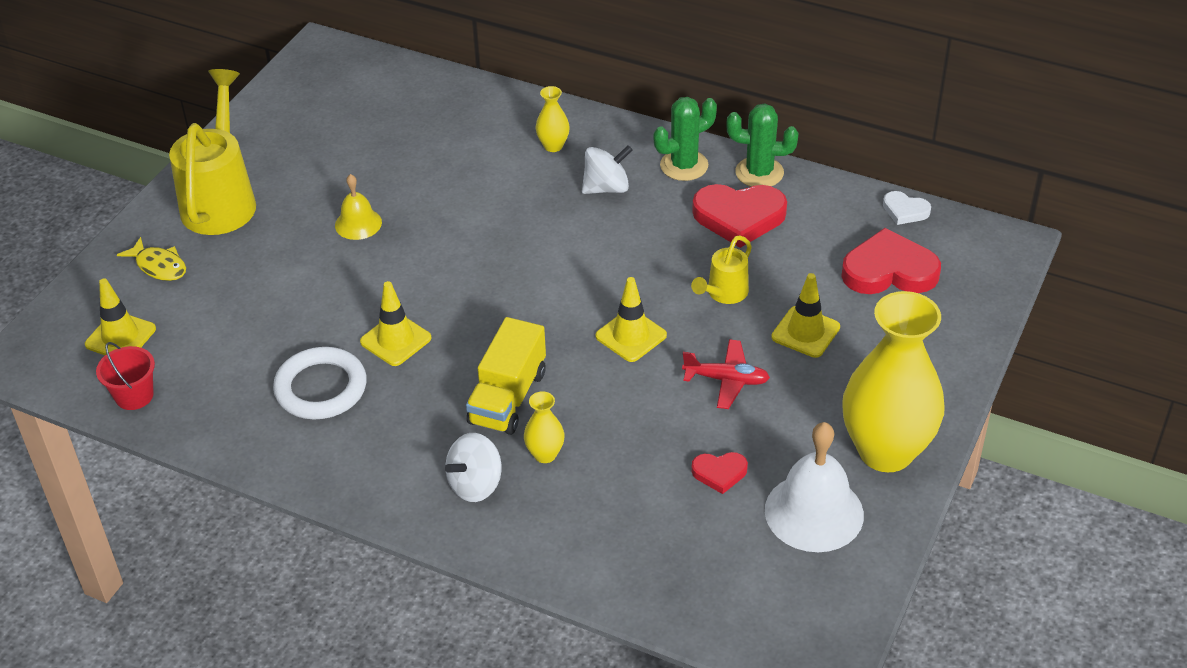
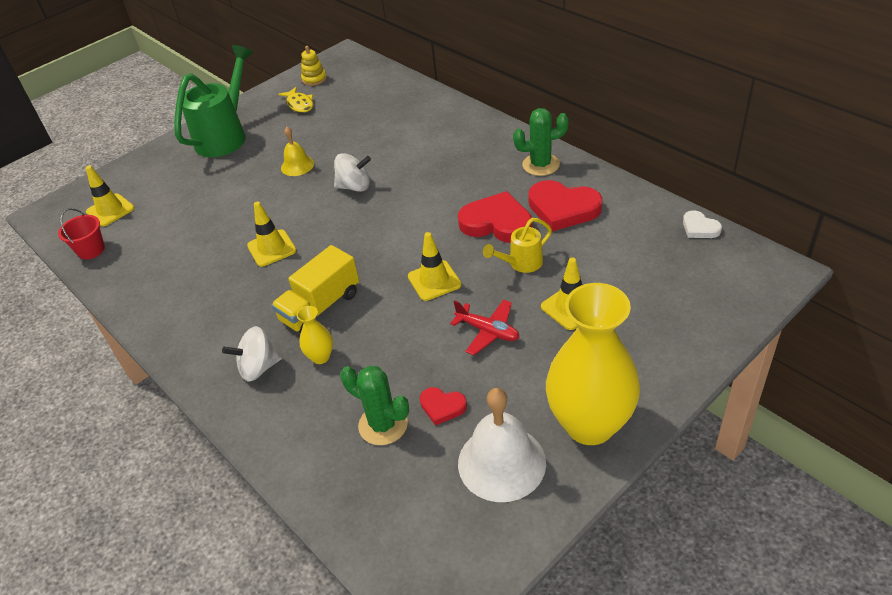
camera: 25 degrees right, 0 degrees up
yellow fish [117,237,186,281] -> yellow fish moved to [278,87,313,112]
yellow watering can [169,69,256,235] -> green watering can [174,45,253,157]
white ring [273,347,367,419] -> none
yellow vase [536,86,570,152] -> none
white spinning top [582,145,633,194] -> white spinning top moved to [334,153,371,192]
green cactus [726,103,799,187] -> green cactus moved to [340,366,409,445]
red heart [841,228,941,294] -> red heart moved to [458,191,532,243]
none -> yellow stacking toy [301,46,327,86]

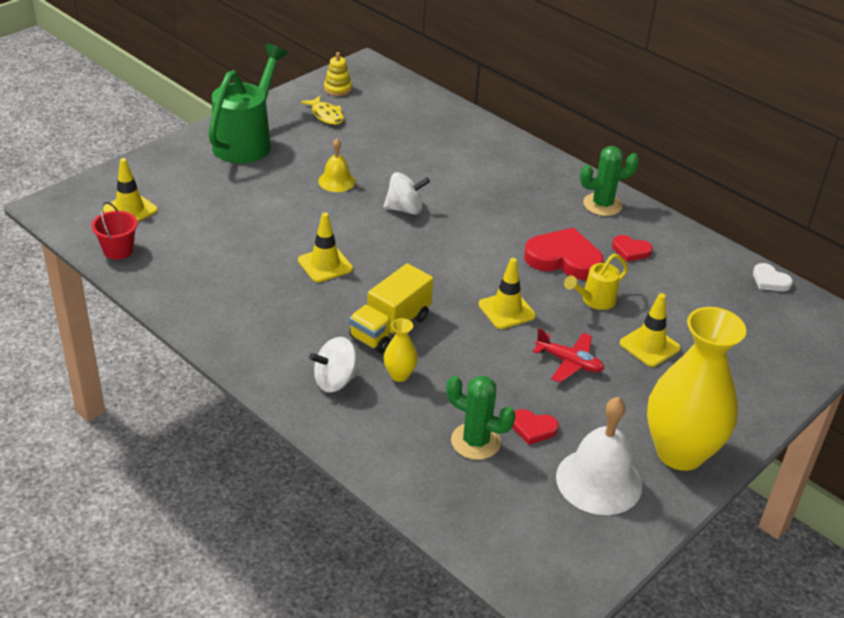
camera: 10 degrees left, 5 degrees down
red heart [528,180,603,231] -> red heart [612,235,653,262], size x0.52

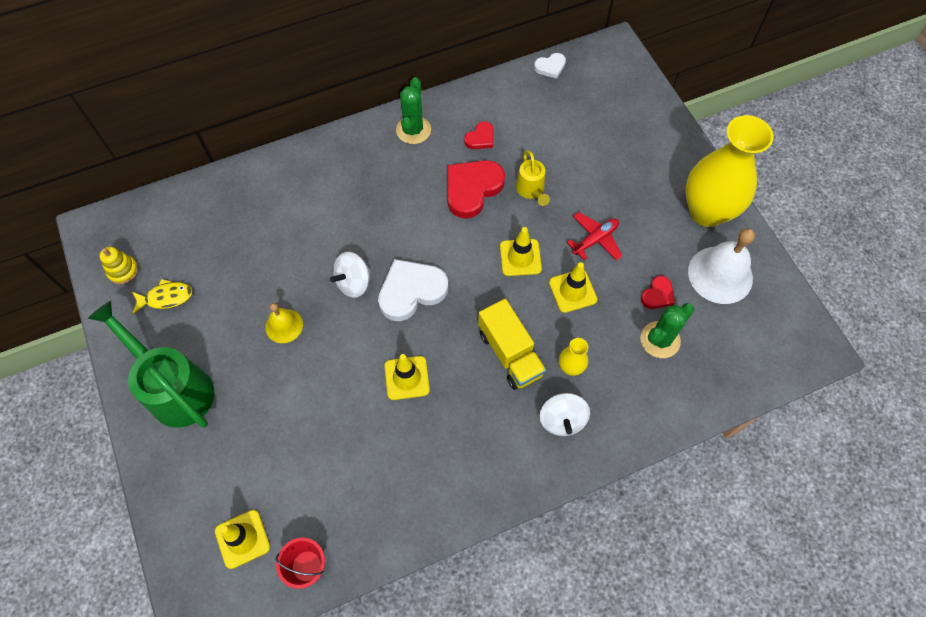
camera: 65 degrees left, 25 degrees up
white spinning top [383,172,430,215] -> white spinning top turned 150 degrees counterclockwise [330,252,371,298]
yellow traffic cone [620,293,681,367] -> yellow traffic cone moved to [549,262,597,313]
none -> white heart [378,259,448,321]

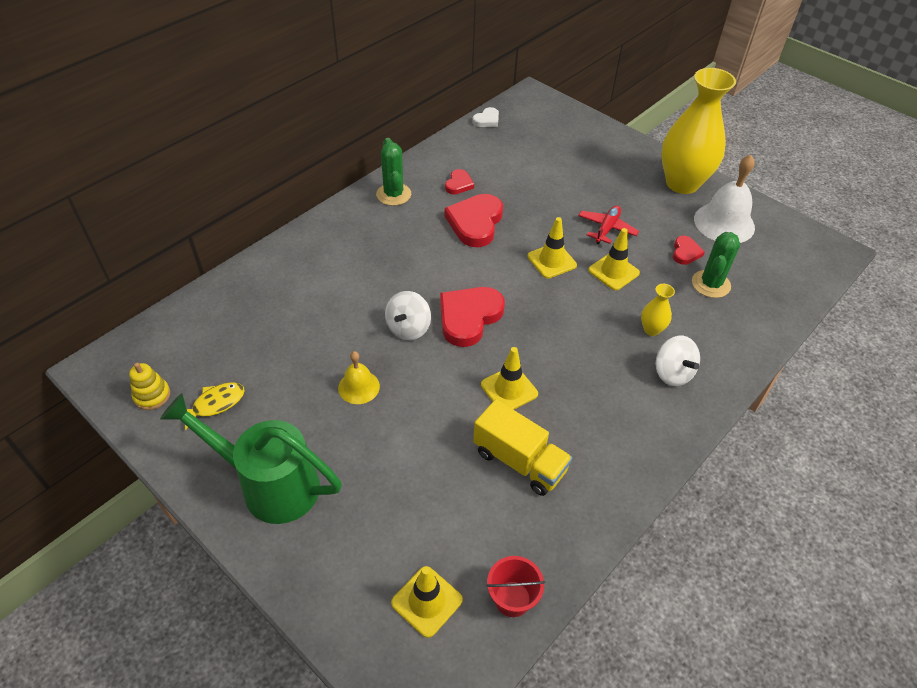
camera: 25 degrees left, 15 degrees down
white heart [378,259,448,321] -> red heart [440,287,505,347]
yellow truck [478,299,546,390] -> yellow truck moved to [473,399,572,496]
yellow watering can [516,150,550,206] -> none

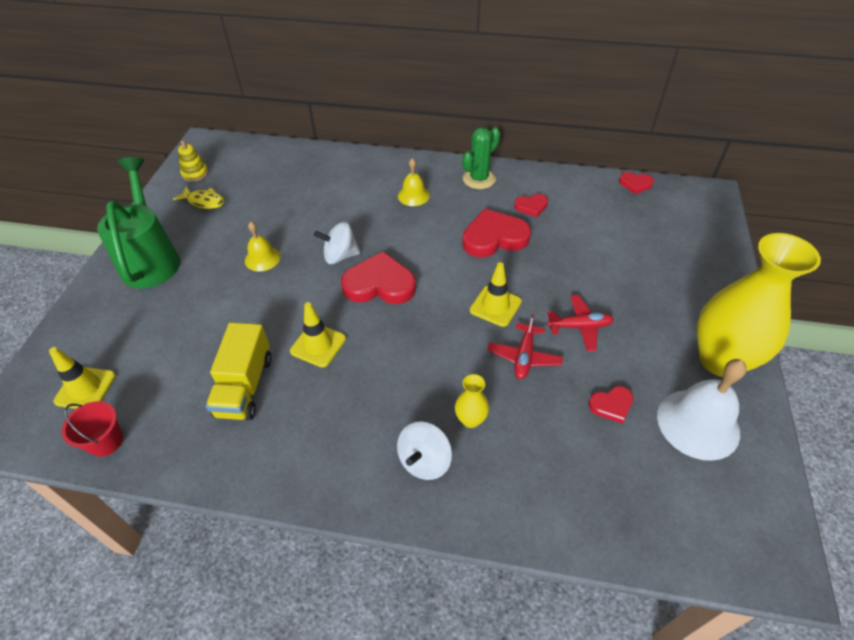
camera: 60 degrees right, 0 degrees up
white heart [472,107,499,127] -> red heart [619,172,654,194]
yellow traffic cone [588,228,640,290] -> red plane [487,314,563,379]
green cactus [692,232,740,298] -> none
none -> yellow bell [398,158,430,206]

